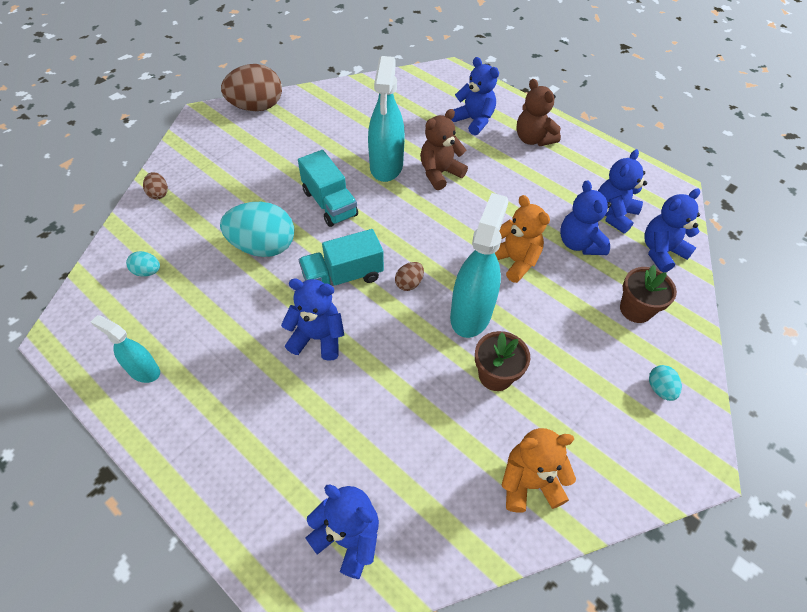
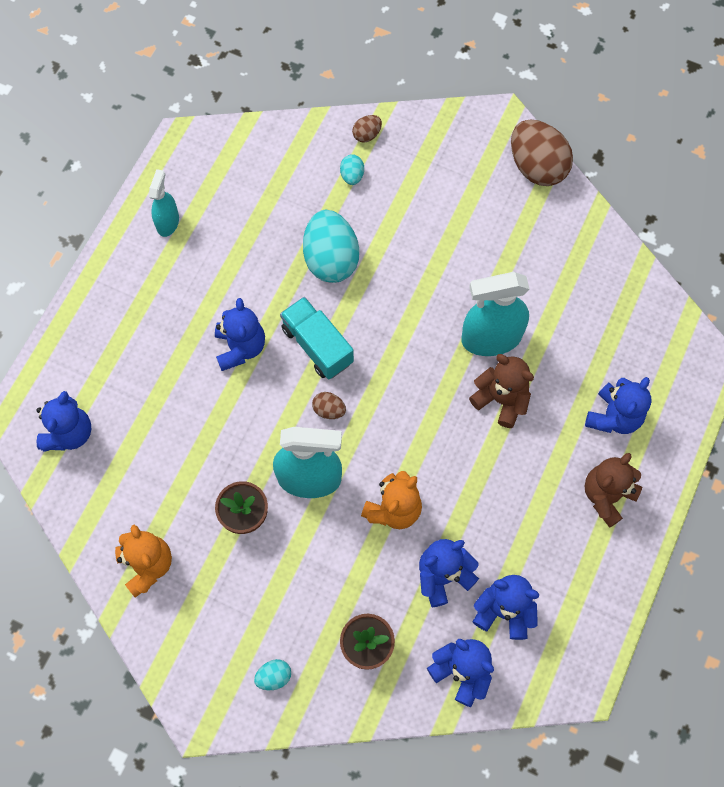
camera: 75 degrees right, 15 degrees up
turquoise egg [126,251,160,277] -> turquoise egg moved to [340,154,364,185]
turquoise truck [298,150,358,227] -> none

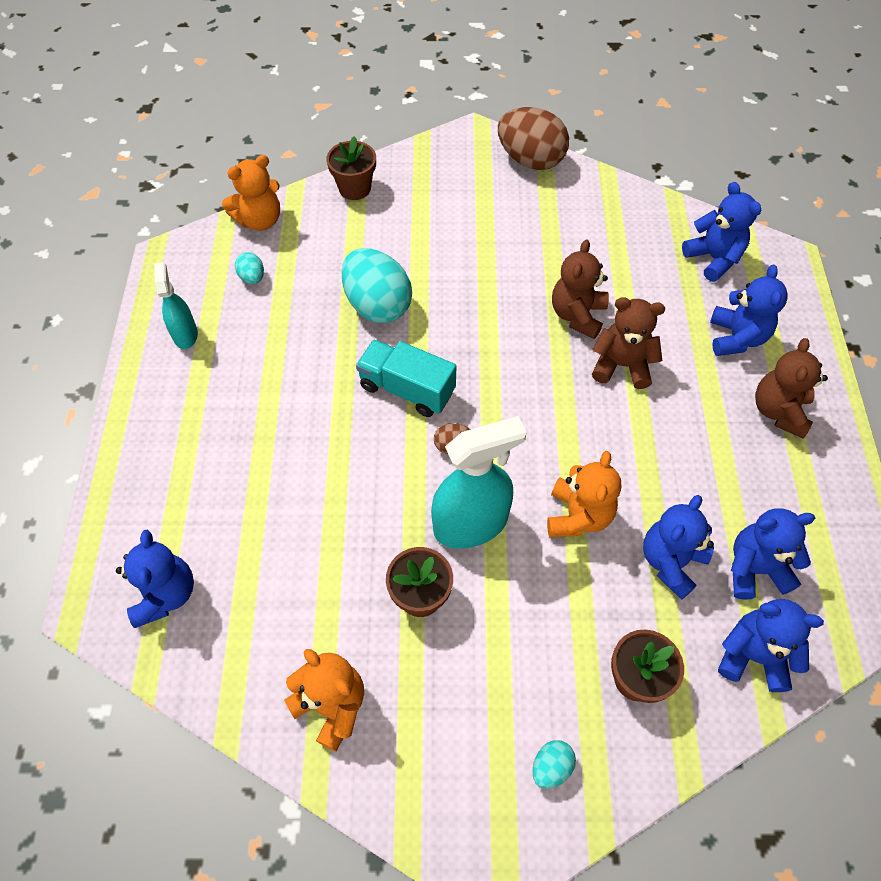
camera: 25 degrees left, 10 degrees down
blue teddy bear [215,298,265,371] -> blue teddy bear moved to [682,182,761,282]
turquoise egg [340,154,364,185] -> turquoise egg moved to [235,252,264,284]
brown egg [352,115,382,143] -> brown flower pot [326,136,376,200]
turquoise spray bottle [461,272,530,356] -> brown teddy bear [552,239,609,339]
none -> orange teddy bear [222,155,280,231]

